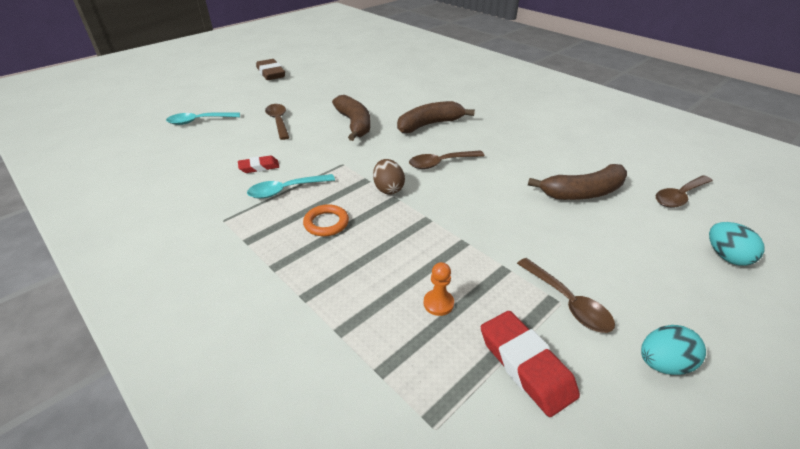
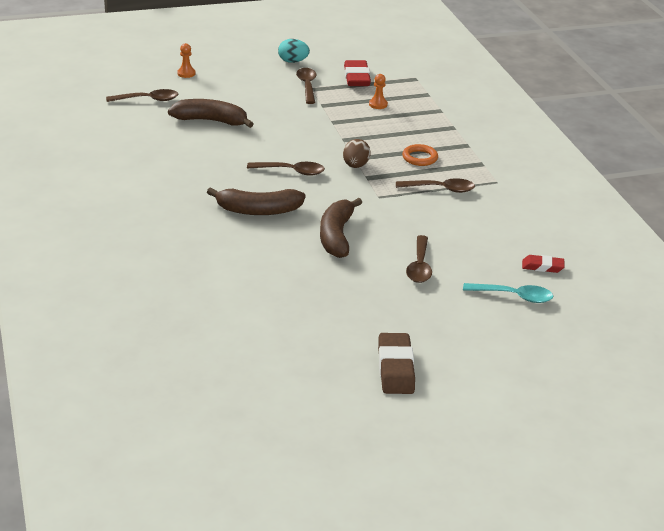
camera: 155 degrees left, 5 degrees down
red eraser [238,156,279,173] -> red eraser moved to [522,255,564,273]
turquoise spoon [247,174,335,199] -> brown spoon [396,178,475,193]
turquoise egg [709,222,765,266] -> orange pawn [177,43,196,78]

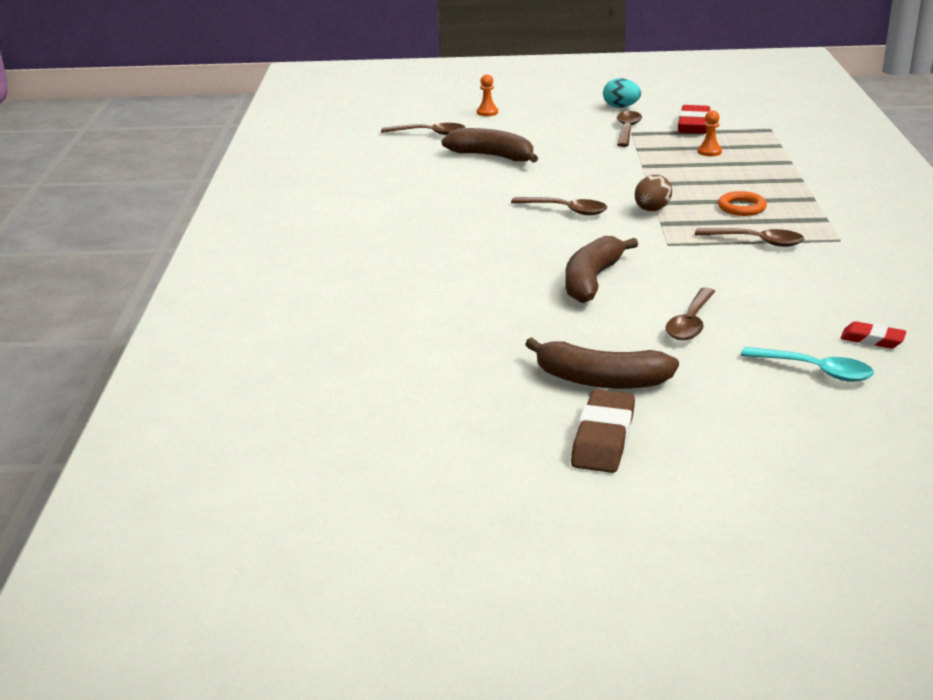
camera: 20 degrees right, 5 degrees down
brown banana [207,187,305,215] -> brown banana moved to [525,338,679,389]

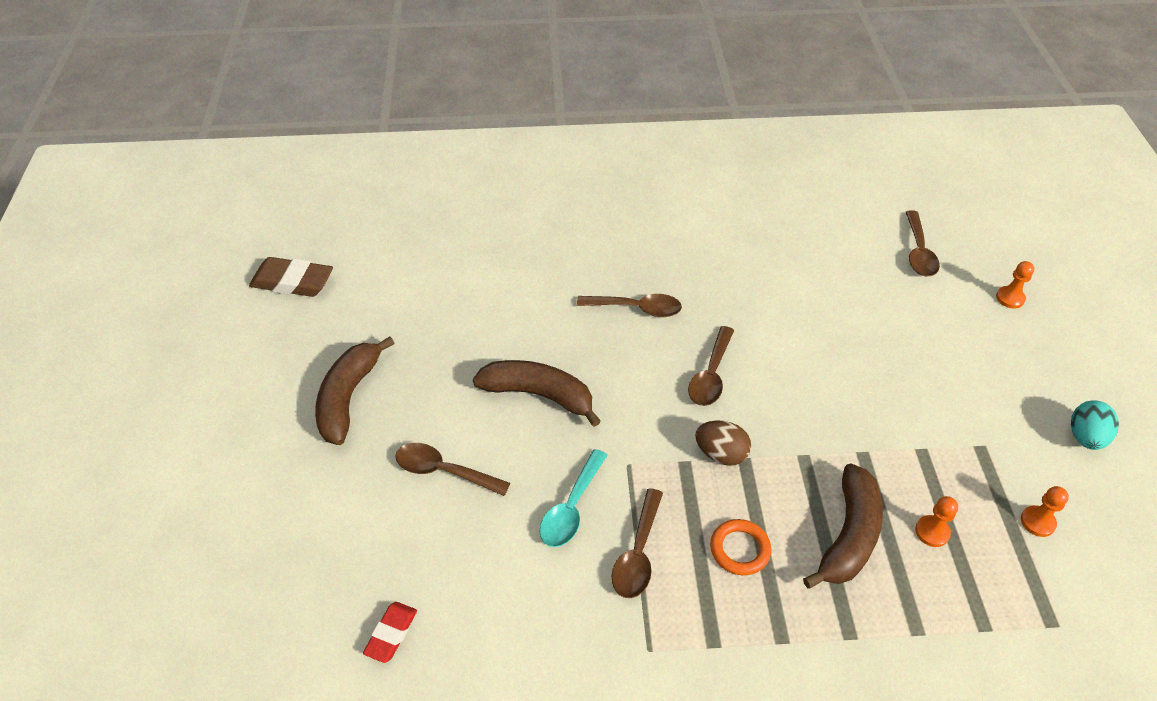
camera: 85 degrees right, 20 degrees up
brown banana [442,128,538,163] -> brown banana moved to [803,463,883,589]
brown eraser [571,390,635,473] -> brown eraser moved to [249,257,333,297]
brown spoon [617,111,642,147] -> brown spoon moved to [577,294,682,317]
red eraser [678,105,710,134] -> orange pawn [1021,486,1069,537]
turquoise spoon [741,347,874,382] -> turquoise spoon moved to [539,449,608,547]

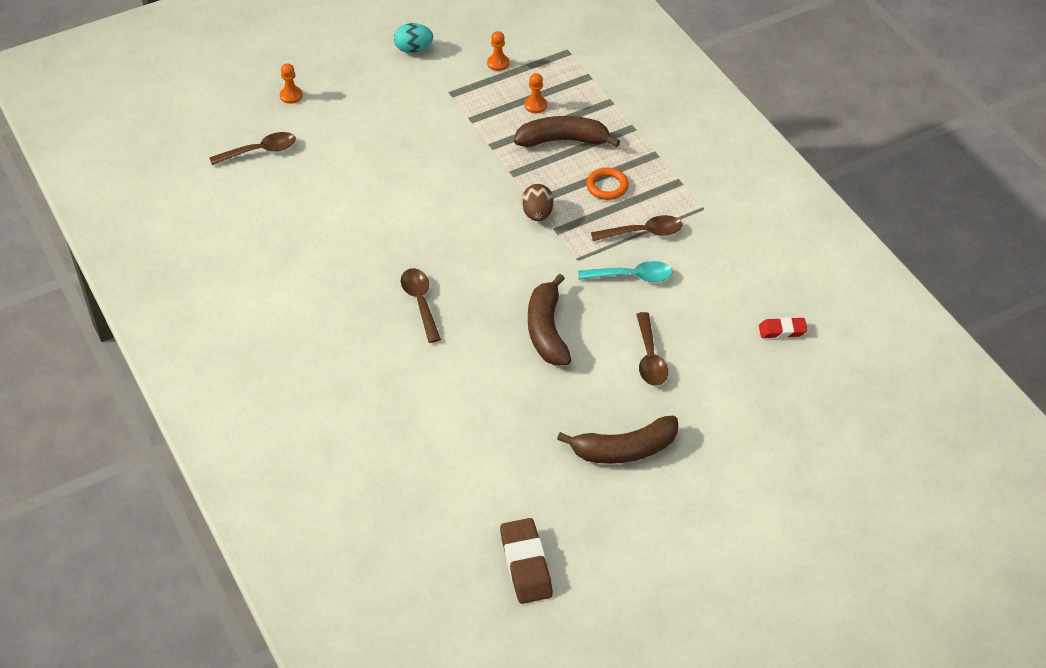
camera: 115 degrees left, 0 degrees up
brown spoon [688,326,734,406] -> none

